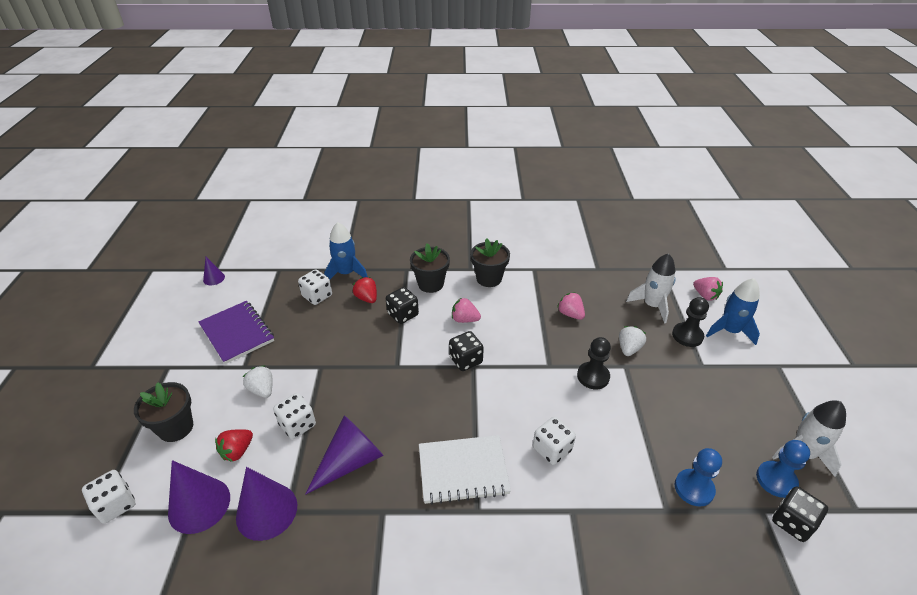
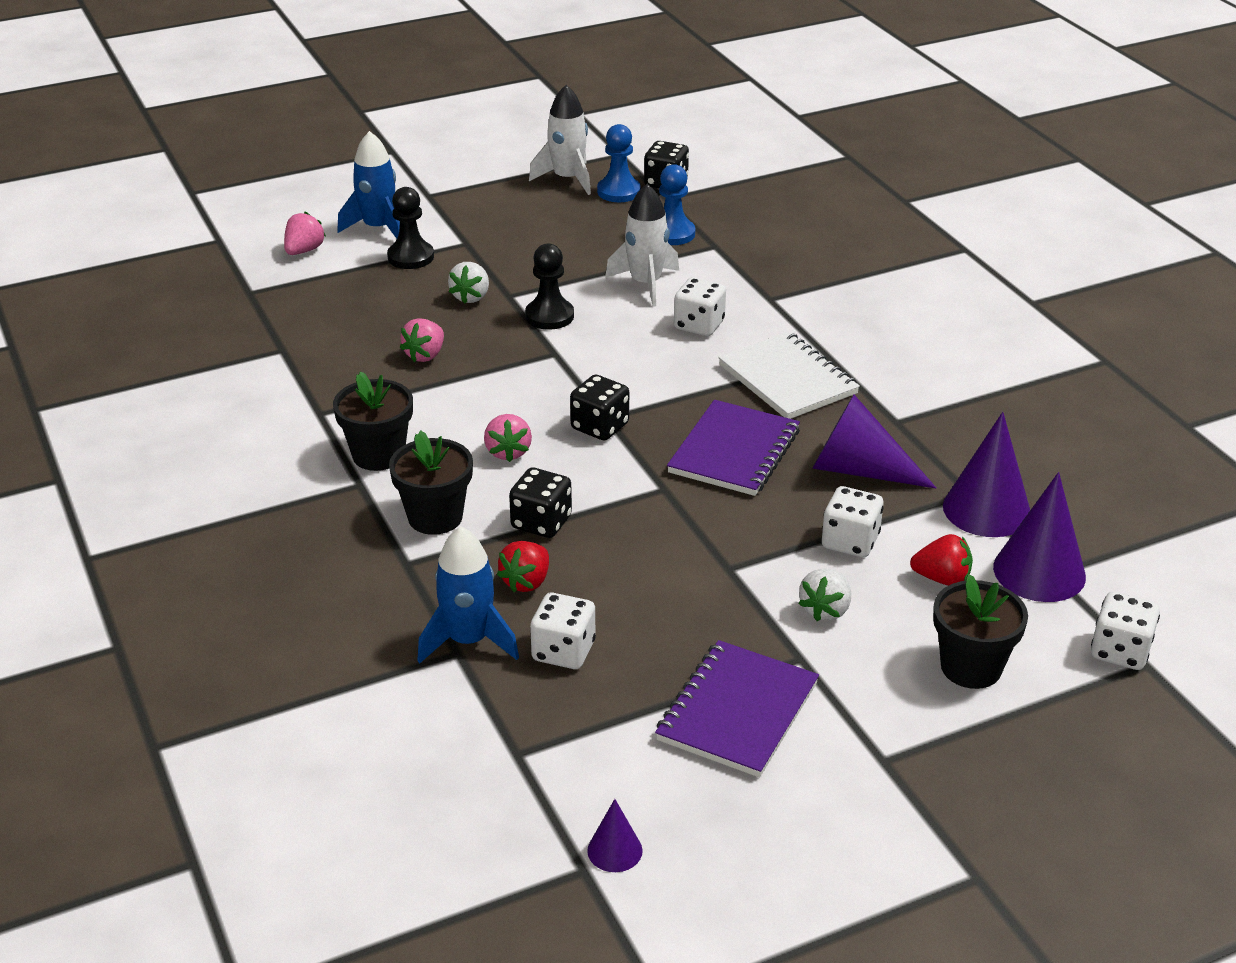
camera: 115 degrees left, 5 degrees down
white strawberry [619,326,646,356] -> white strawberry turned 75 degrees counterclockwise [448,262,489,304]
white rocket [626,253,675,323] -> white rocket moved to [605,184,679,307]
none -> purple notebook [667,400,800,496]

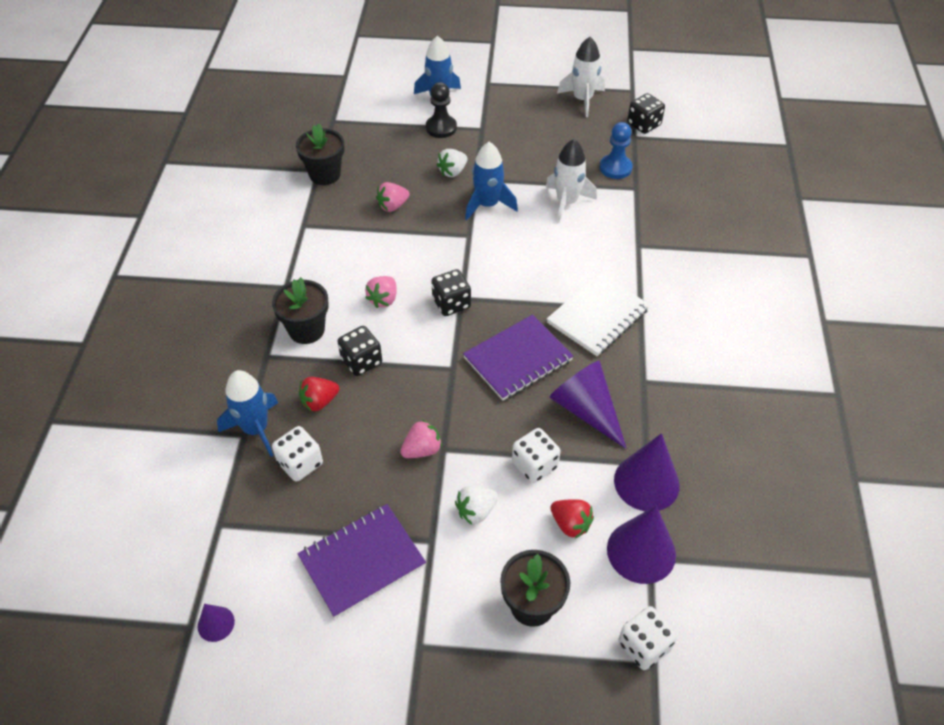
camera: 30 degrees right, 15 degrees up
pink strawberry [284,212,326,255] -> pink strawberry moved to [400,420,442,458]
black flower pot [333,371,413,471] -> black flower pot moved to [296,124,344,185]
black pawn [525,244,574,330] -> blue rocket [465,142,518,220]
blue pawn [597,124,641,202] -> none
white dice [674,277,726,336] -> none
white notebook [718,332,860,419] -> white notebook turned 45 degrees clockwise [547,273,650,356]

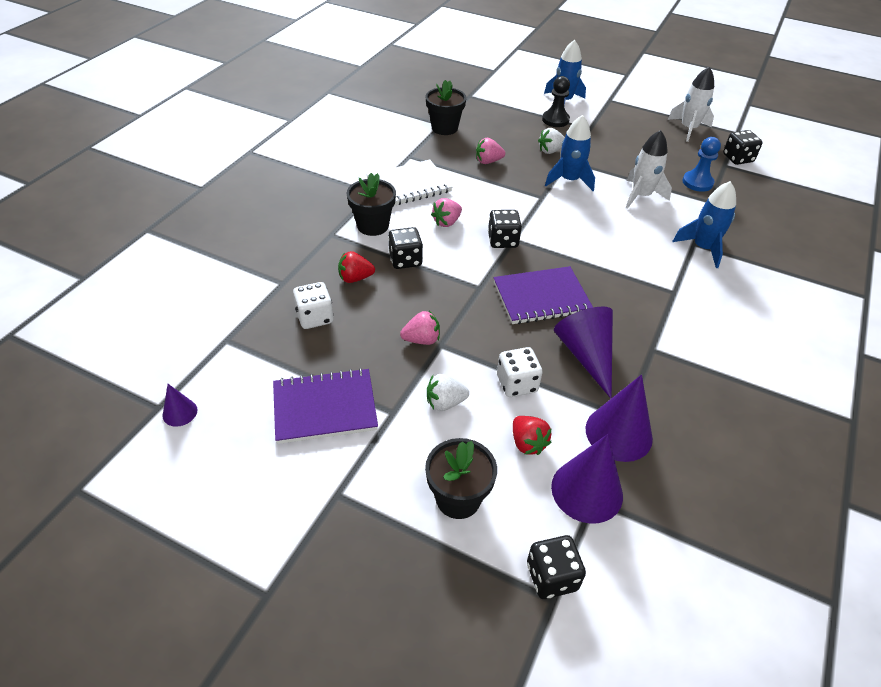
camera: 20 degrees right, 5 degrees down
blue rocket [217,370,278,457] -> blue rocket moved to [672,181,736,268]
white notebook [547,273,650,356] -> white notebook moved to [367,160,452,207]
white dice [618,606,677,670] -> black dice [527,535,586,599]

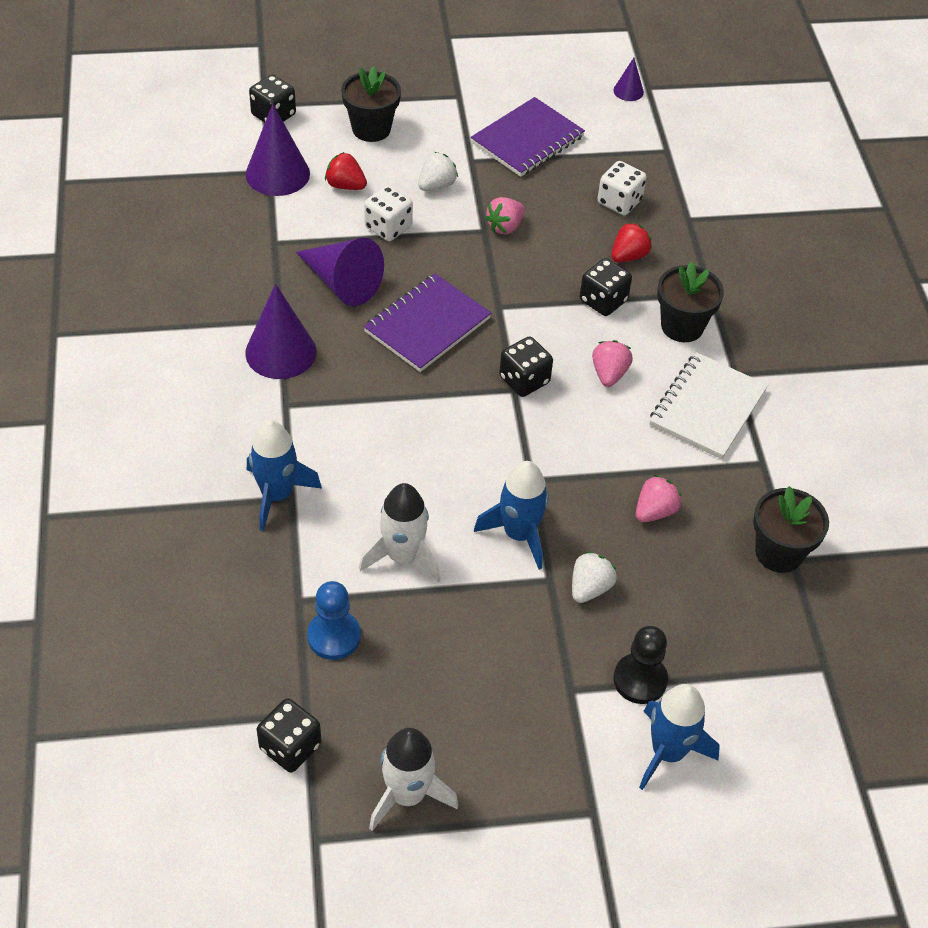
camera: 145 degrees right, 5 degrees up
purple cone [585,374,653,462] -> purple cone moved to [245,284,316,379]

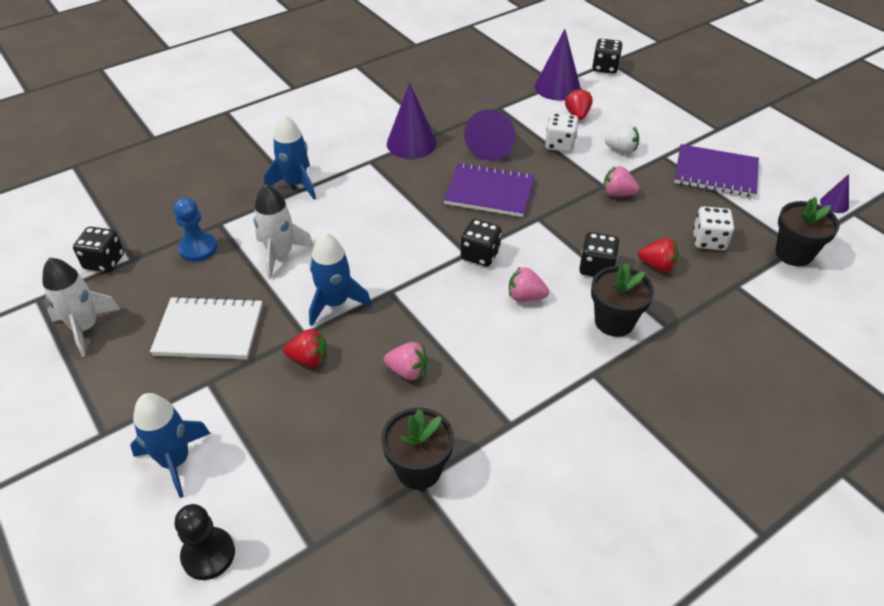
camera: 65 degrees right, 5 degrees down
black flower pot [341,66,401,142] -> black flower pot moved to [775,197,839,266]
white strawberry [572,551,617,603] -> red strawberry [283,329,327,367]
pink strawberry [592,340,633,387] -> pink strawberry turned 150 degrees counterclockwise [509,267,549,302]
black pawn [613,626,668,704] -> black pawn moved to [175,504,235,580]
white notebook [649,352,768,459] -> white notebook moved to [150,296,262,359]

